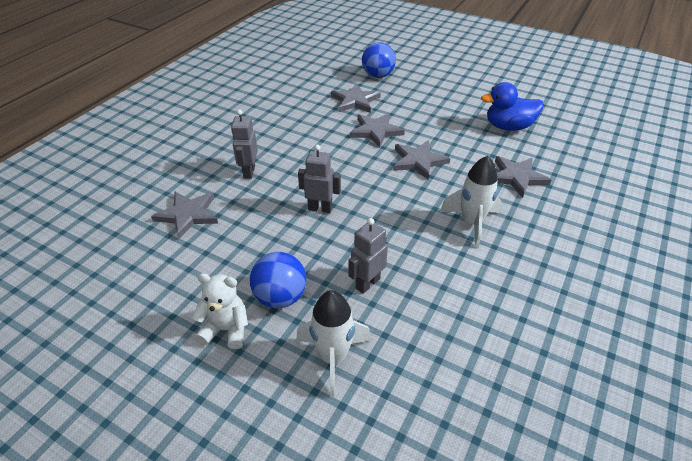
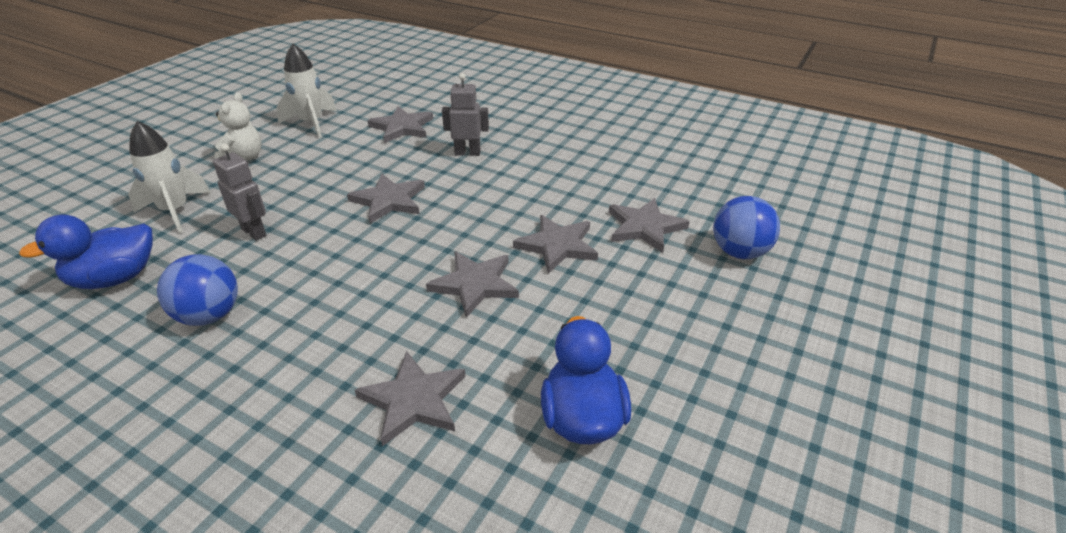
camera: 90 degrees right, 5 degrees down
blue ball [250,252,307,308] -> blue ball moved to [157,254,238,326]
grey robot [298,145,341,213] -> grey star [347,174,425,223]
white rocket [440,156,501,248] -> white rocket moved to [276,44,337,138]
none -> blue duck [19,214,153,289]

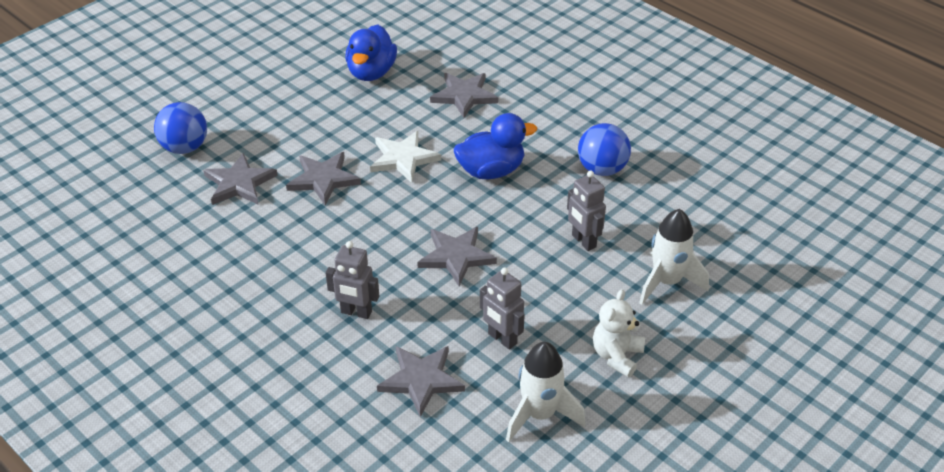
camera: 165 degrees left, 5 degrees up
blue duck [19,214,153,289] -> blue duck moved to [454,113,537,179]
grey star [426,251,519,318] -> white star [370,131,441,183]
none -> grey robot [480,268,525,350]

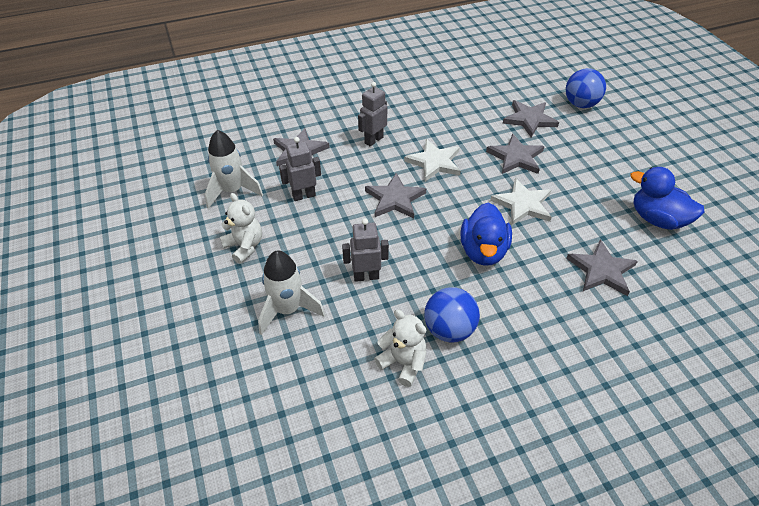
camera: 115 degrees right, 5 degrees up
none -> white teddy bear [374,309,427,387]
none -> white star [404,139,461,182]

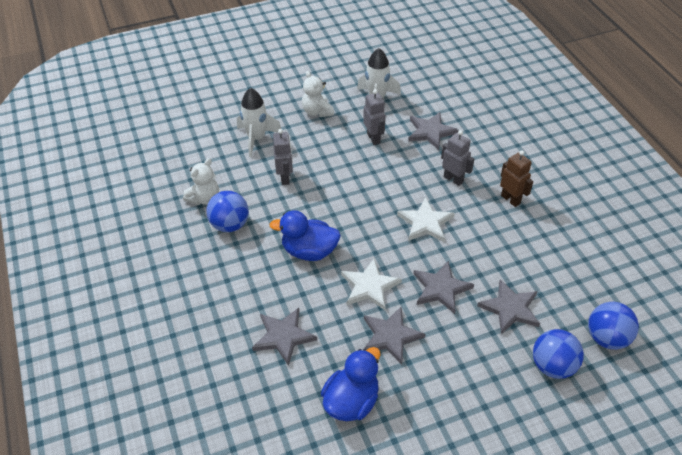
camera: 90 degrees right, 0 degrees up
white teddy bear [220,193,262,264] -> white teddy bear turned 105 degrees clockwise [302,71,334,117]
grey star [365,173,426,219] -> grey star moved to [363,307,426,365]
none -> brown robot [500,150,533,207]
none -> blue ball [588,302,639,350]

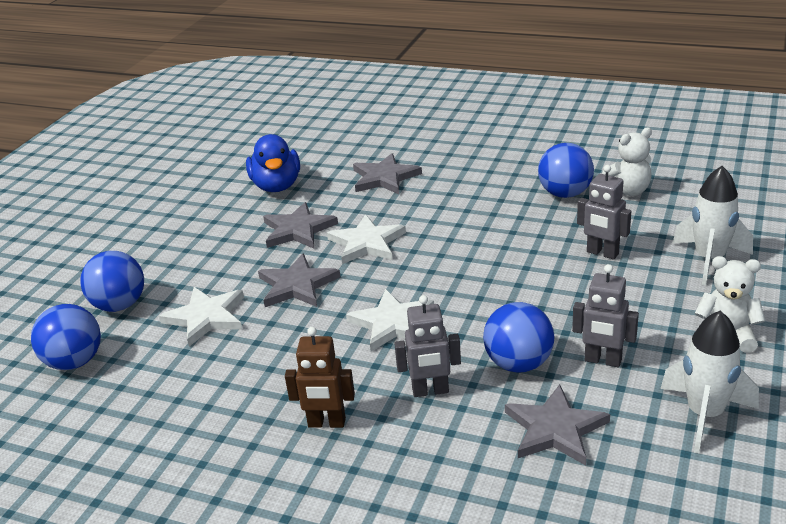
camera: 135 degrees right, 15 degrees down
white teddy bear [183,158,219,205] -> white teddy bear turned 105 degrees counterclockwise [602,128,652,196]
blue duck [269,210,341,261] -> none
grey star [477,279,540,335] -> white star [159,287,244,346]
none -> blue ball [483,302,554,373]

